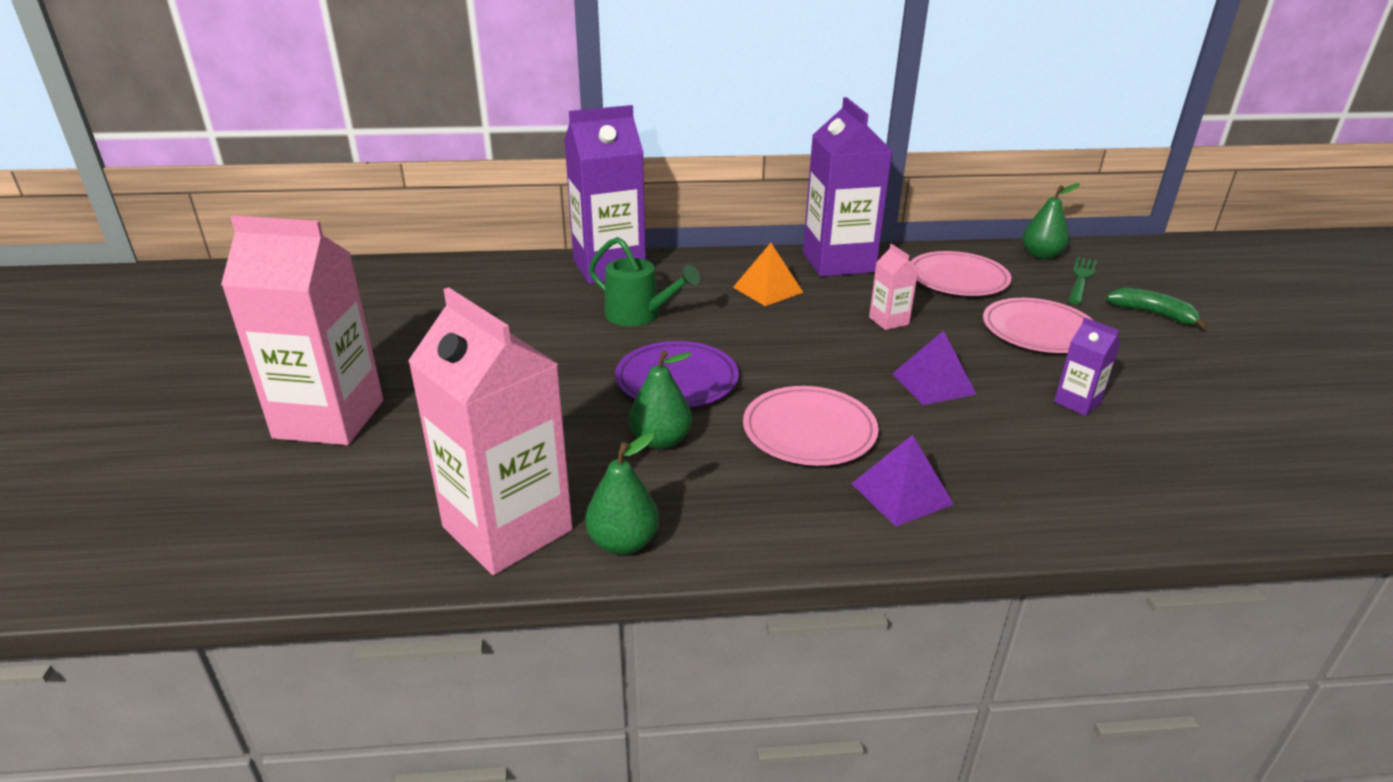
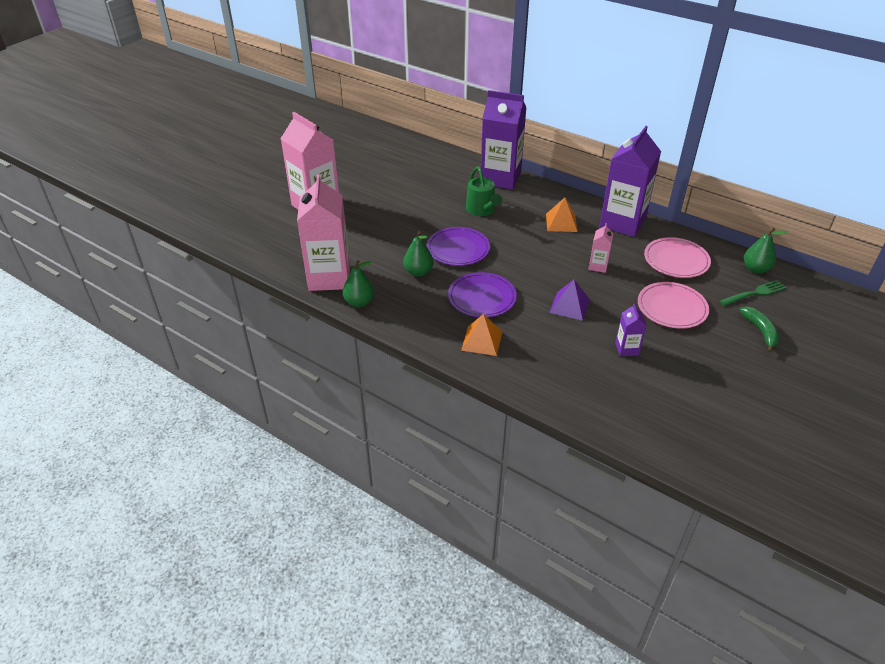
camera: 40 degrees right, 10 degrees up
pink plate [743,386,879,466] -> purple plate [448,272,517,318]
purple pyramid [851,435,954,527] -> orange pyramid [461,314,502,356]

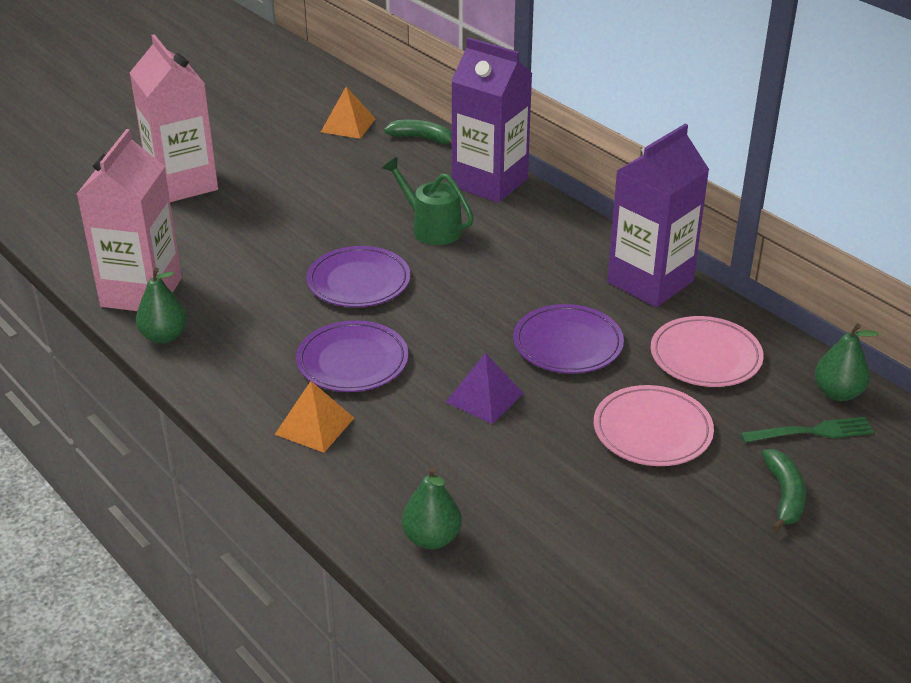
camera: 15 degrees right, 5 degrees down
green pear [403,231,434,277] -> green pear moved to [402,467,462,549]
green watering can [466,166,502,216] -> green watering can turned 135 degrees clockwise [382,157,474,245]
orange pyramid [546,197,578,232] -> orange pyramid moved to [321,87,376,139]
pink carton [589,223,614,273] -> purple plate [513,304,624,373]
purple carton [615,303,647,356] -> none
none -> green banana [384,120,452,144]

